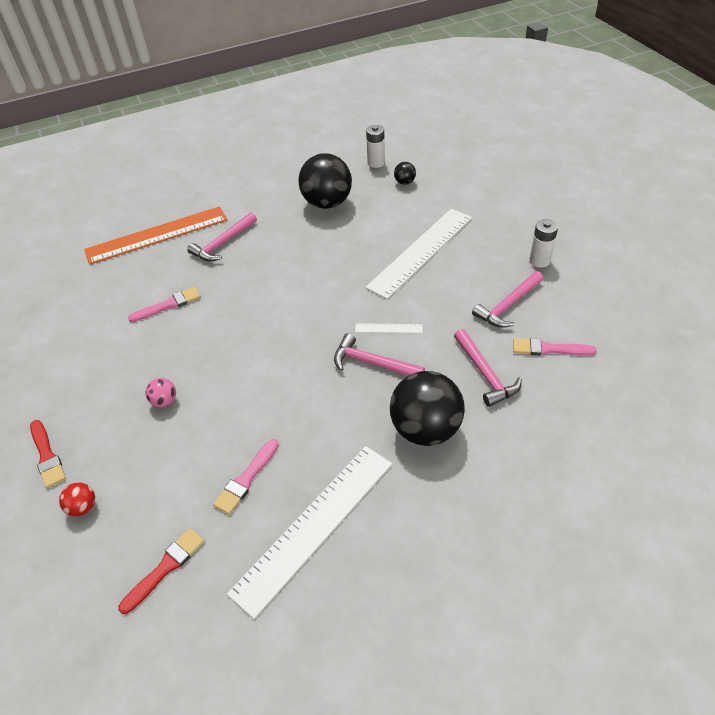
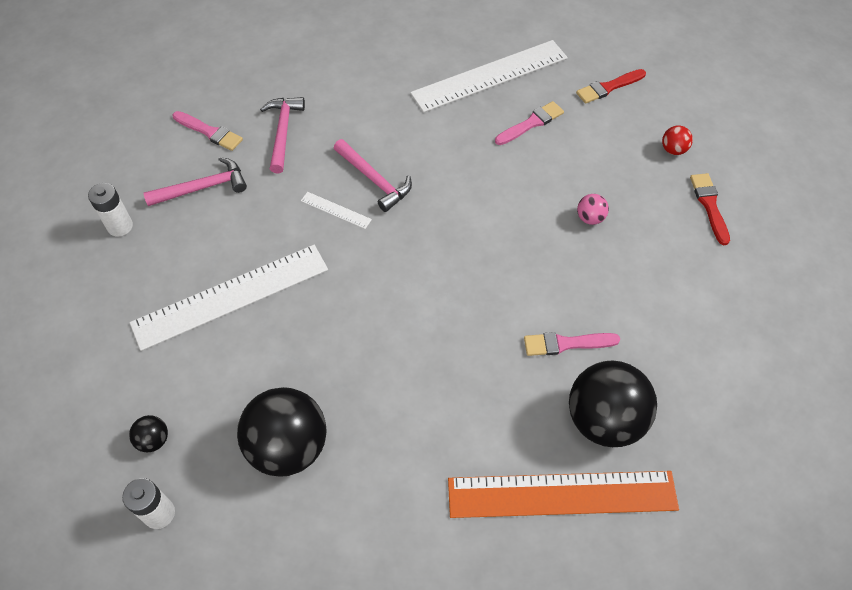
camera: 160 degrees left, 10 degrees up
pink hammer [187,212,257,262] -> none
black ball [390,371,465,446] -> black ball moved to [569,360,657,447]

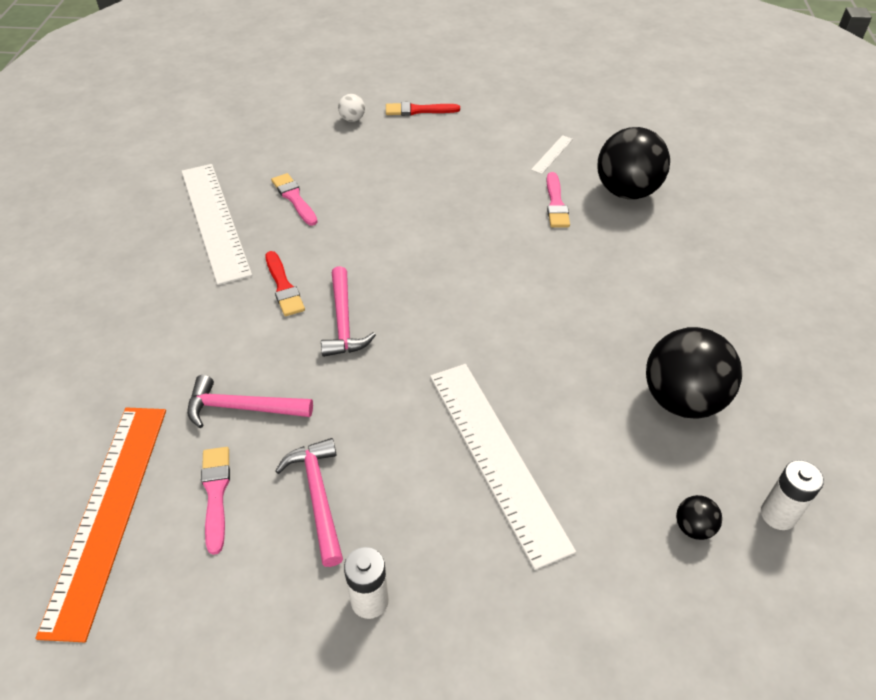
camera: 85 degrees left, 10 degrees down
pink brush [173,111,243,151] -> pink brush turned 45 degrees counterclockwise [201,447,230,555]
white ruler [301,192,372,229] -> white ruler moved to [531,135,573,174]
pink hammer [334,139,412,212] -> pink hammer turned 120 degrees clockwise [321,266,376,357]
orange ruler [448,471,679,518] -> orange ruler moved to [35,407,166,642]
red brush [576,69,646,104] -> red brush moved to [265,251,305,316]
pink ball [577,194,609,225] -> none
red ball [662,126,693,155] -> white ball [338,94,365,122]

